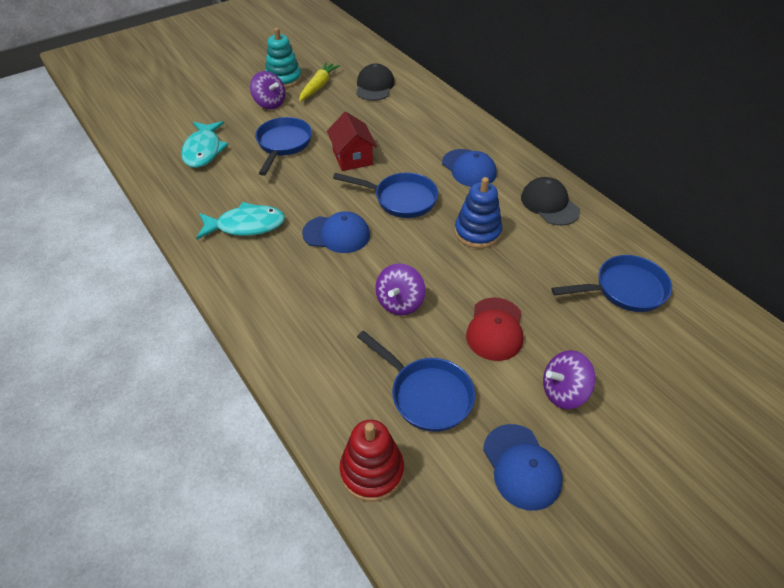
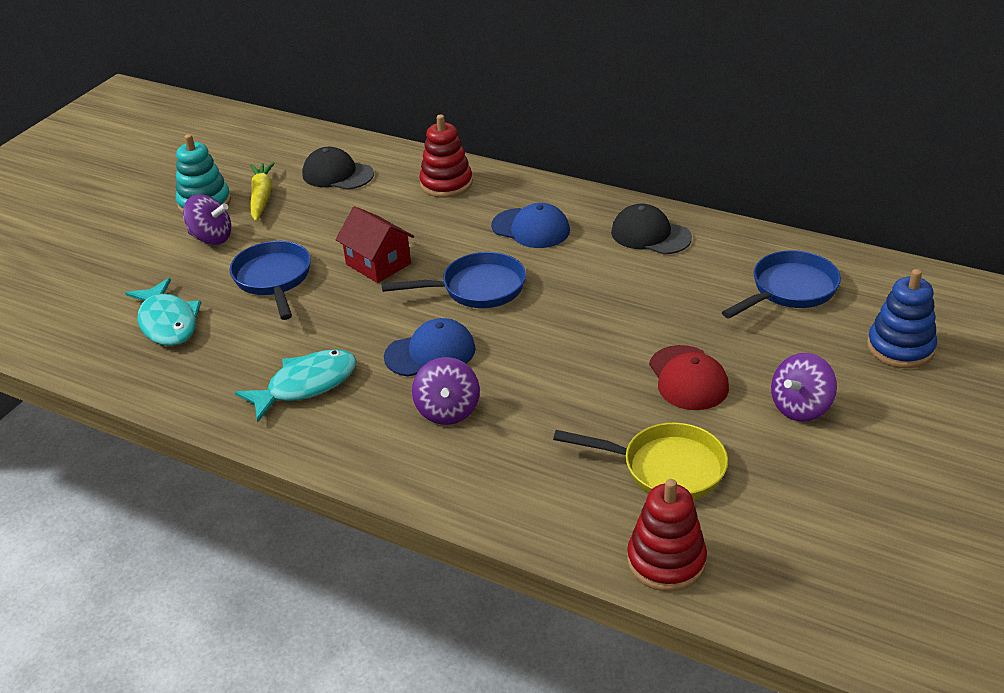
camera: 25 degrees left, 10 degrees down
black cap [356,63,395,101] -> black cap turned 45 degrees counterclockwise [302,147,374,190]
blue pan [357,331,475,432] -> yellow pan [553,423,728,500]
purple spinning top [375,264,425,315] -> purple spinning top moved to [412,357,480,425]
blue stacking toy [455,177,502,248] -> blue stacking toy moved to [867,269,937,368]
blue cap [483,424,563,511] -> none
none -> red stacking toy [419,114,473,198]

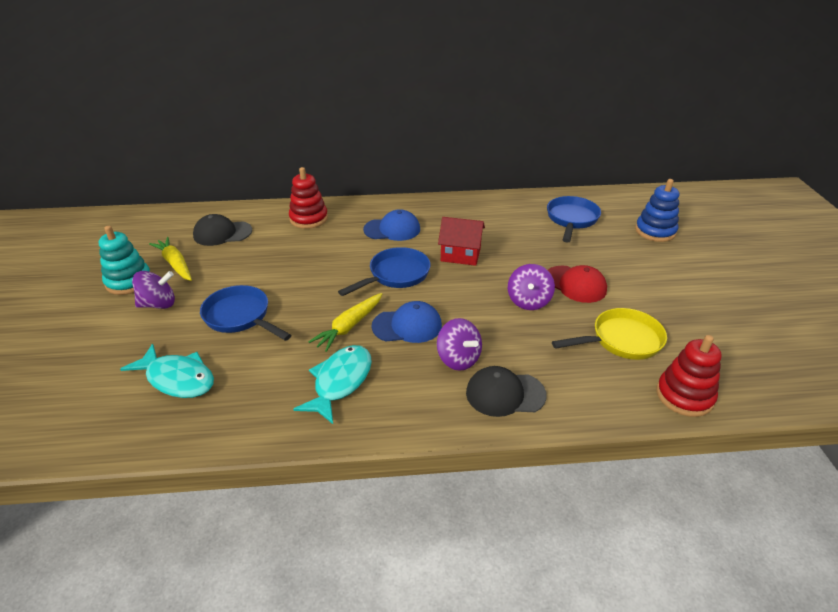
camera: 35 degrees left, 0 degrees up
red house [335,206,414,283] -> red house moved to [438,217,485,266]
blue cap [384,318,475,377] -> blue cap turned 45 degrees clockwise [371,301,442,343]
black cap [611,203,692,255] -> black cap moved to [466,366,547,417]
purple spinning top [771,353,837,422] -> purple spinning top moved to [508,264,555,310]
none -> yellow carrot [308,293,382,352]

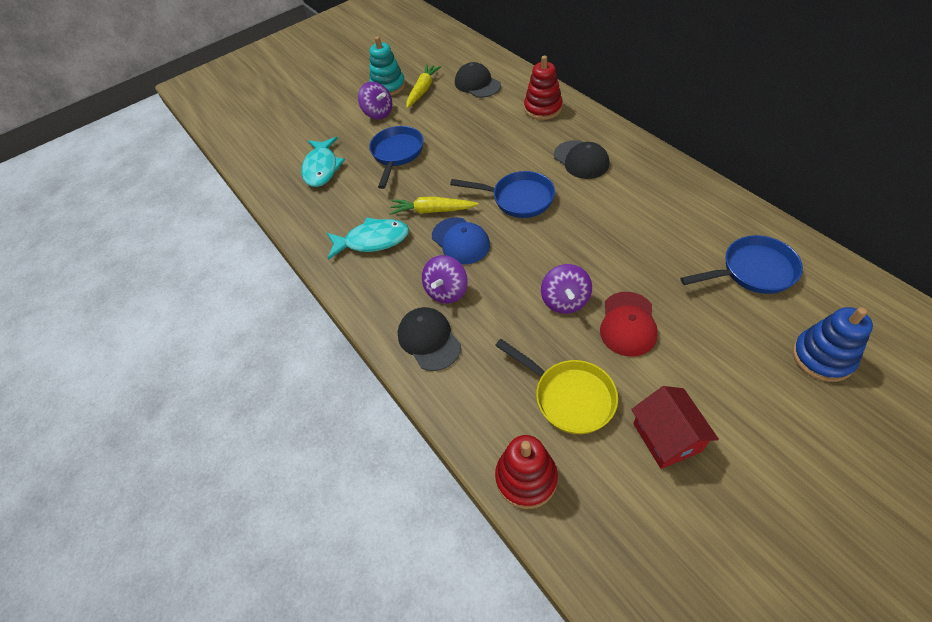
camera: 65 degrees right, 15 degrees up
blue cap [363,209,420,241] -> black cap [554,140,609,179]
red house [438,217,485,266] -> red house moved to [631,386,719,469]
purple spinning top [508,264,555,310] -> purple spinning top turned 75 degrees counterclockwise [541,264,592,314]

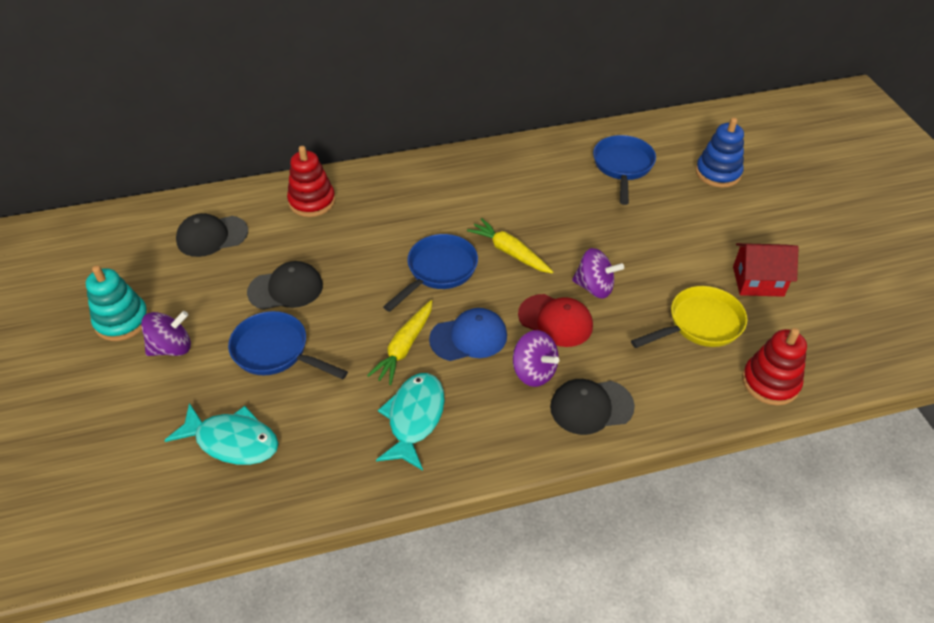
camera: 75 degrees left, 5 degrees down
yellow carrot [406,64,442,108] -> yellow carrot moved to [467,218,553,273]
black cap [554,140,609,179] -> black cap moved to [247,261,323,310]
red cap [600,292,658,357] -> red cap moved to [518,294,593,347]

